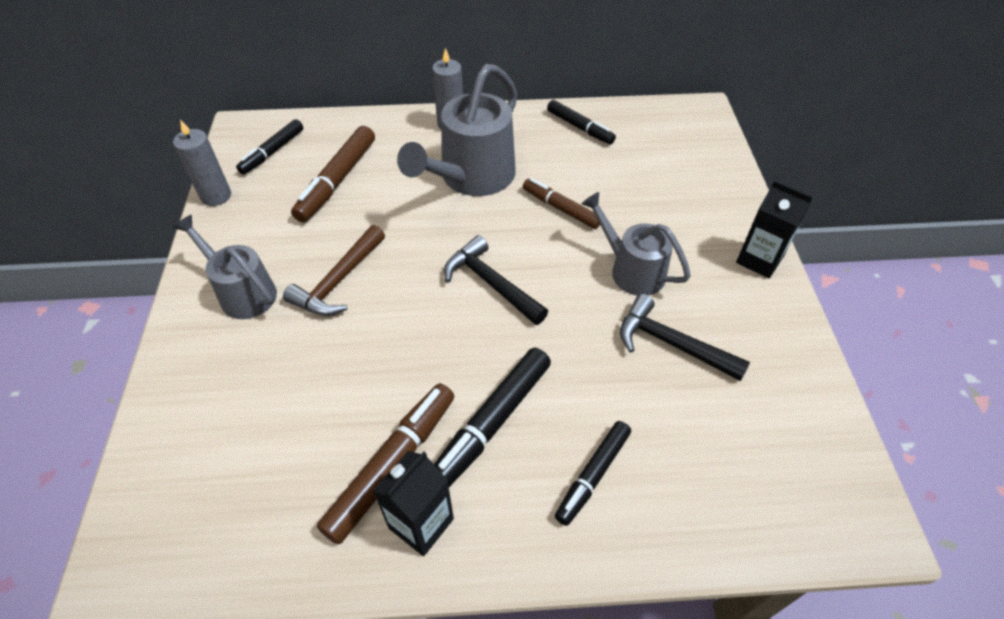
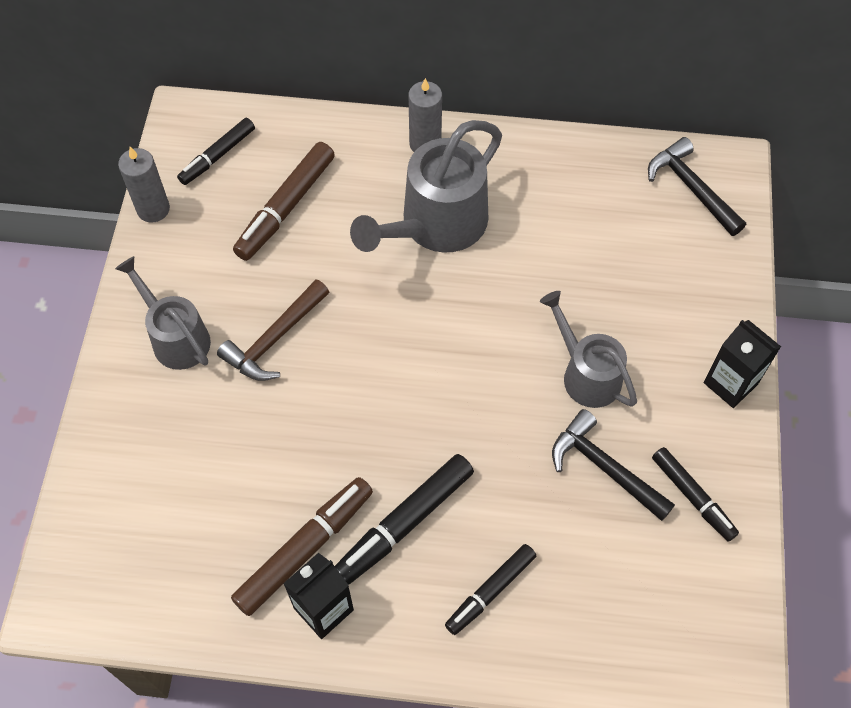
camera: 10 degrees right, 10 degrees up
black hammer [444,235,548,325] -> black hammer moved to [648,137,746,236]
brown marker [523,178,600,229] -> none
black marker [547,100,616,144] -> black marker moved to [652,447,739,542]

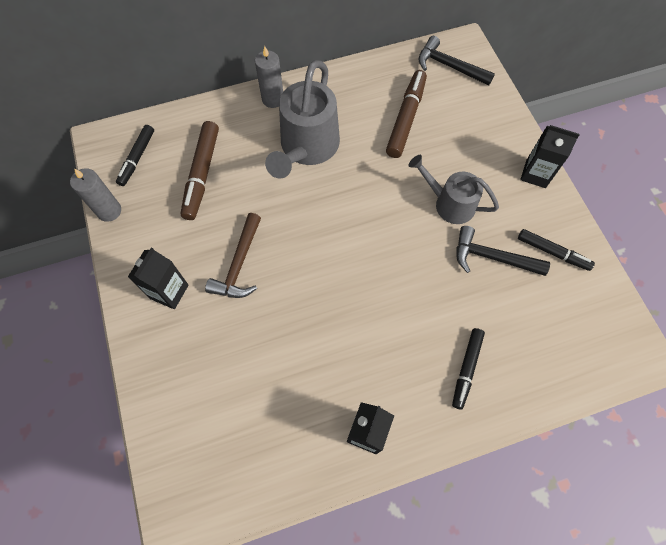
camera: 25 degrees left, 5 degrees up
grey watering can [115,256,211,370] -> black carton [128,247,189,309]
brown marker [231,477,373,616] -> brown marker moved to [386,70,427,158]
black marker [335,454,474,585] -> none

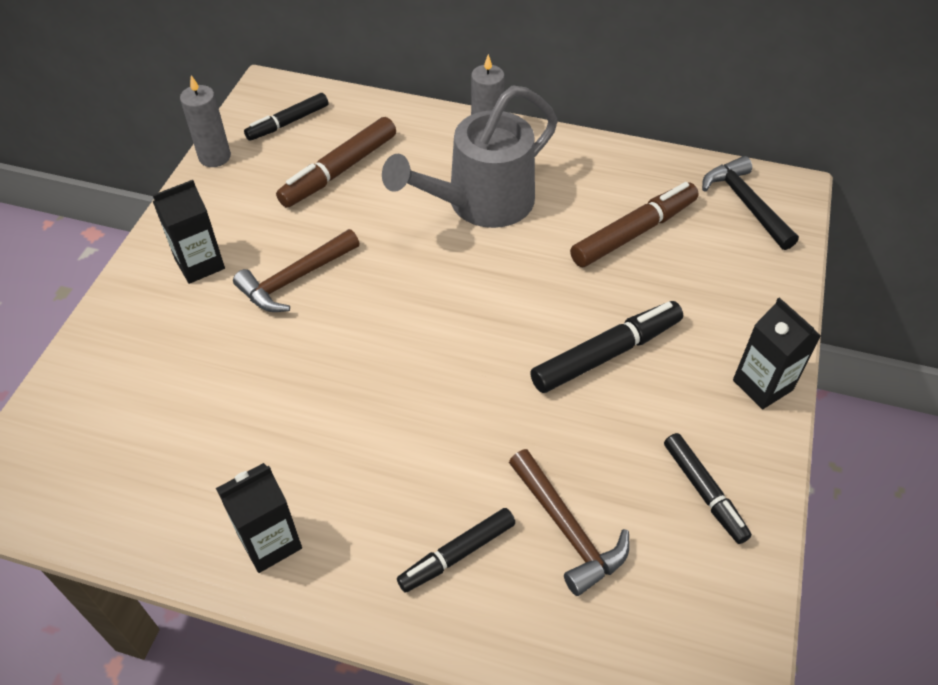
camera: 35 degrees right, 15 degrees down
grey watering can [409,155,499,224] -> black marker [530,301,683,393]
black hammer [456,226,550,276] -> none
none -> brown hammer [509,449,630,596]

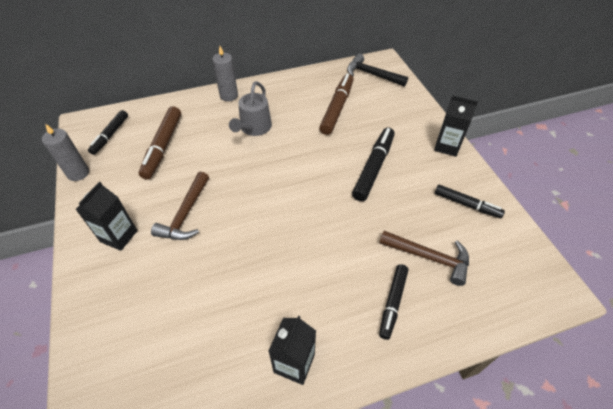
camera: 35 degrees left, 0 degrees up
grey watering can [382,85,558,228] -> grey watering can [229,81,272,136], size x0.63

